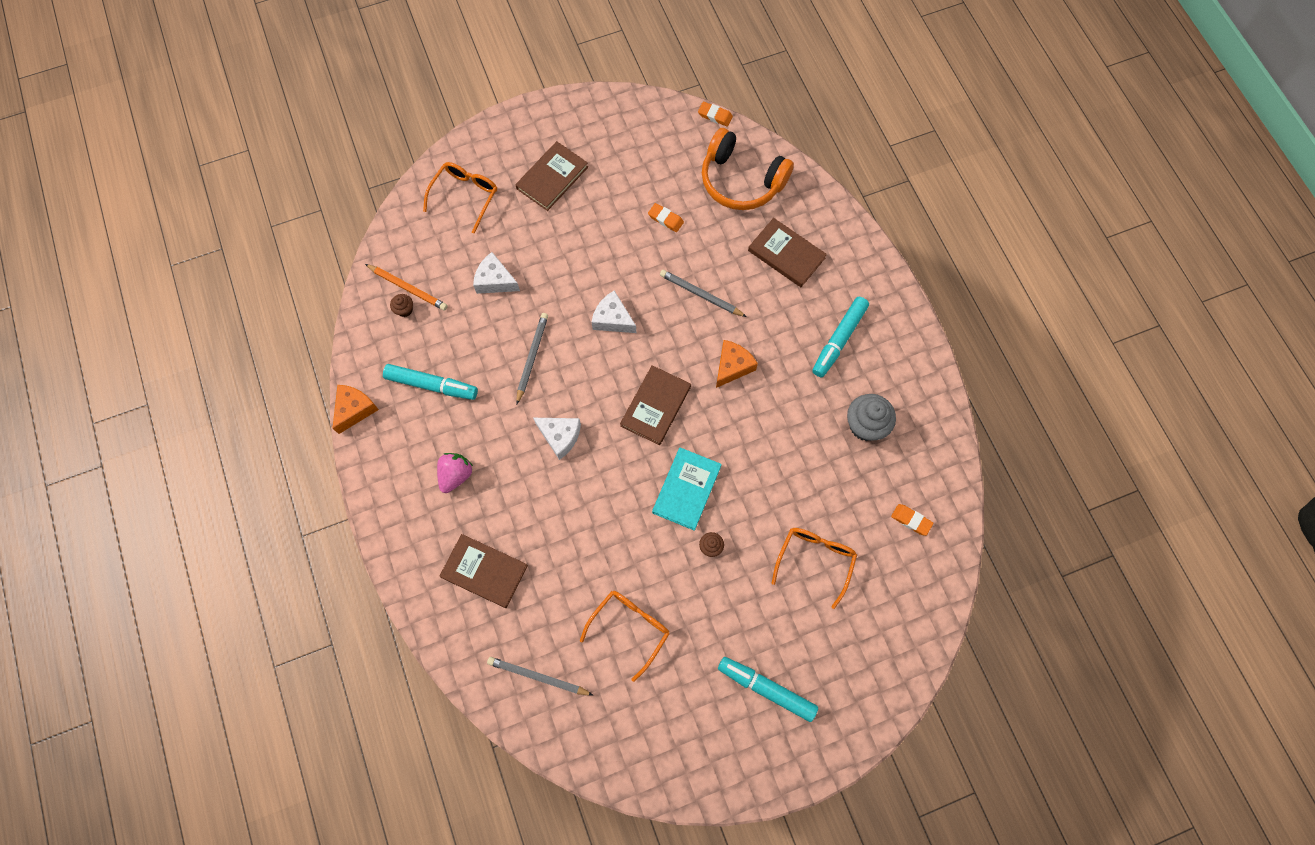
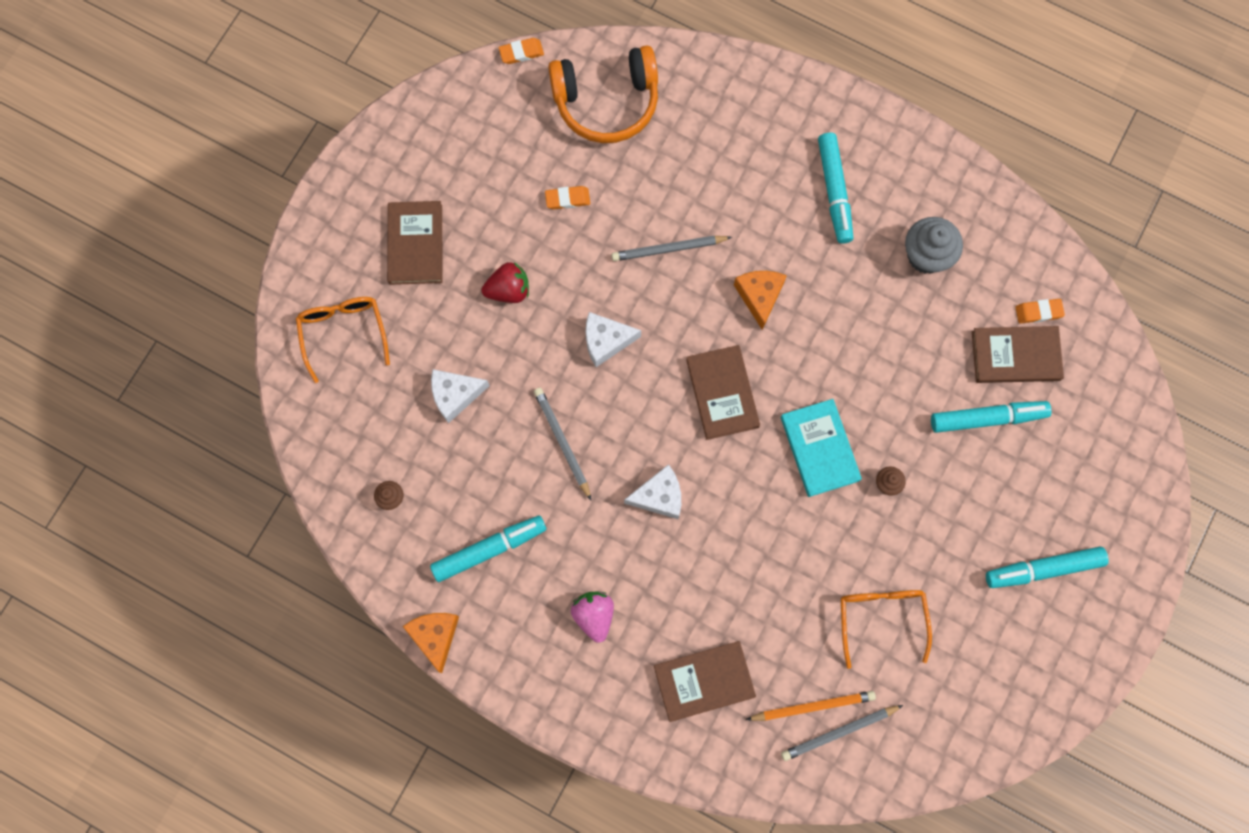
camera: 40 degrees left, 5 degrees up
orange pencil [365,264,448,311] -> orange pencil moved to [746,691,876,721]
brown book [748,218,827,287] -> brown book moved to [972,326,1064,383]
orange glasses [772,528,857,609] -> turquoise marker [931,401,1052,433]
none -> red strawberry [482,262,529,303]

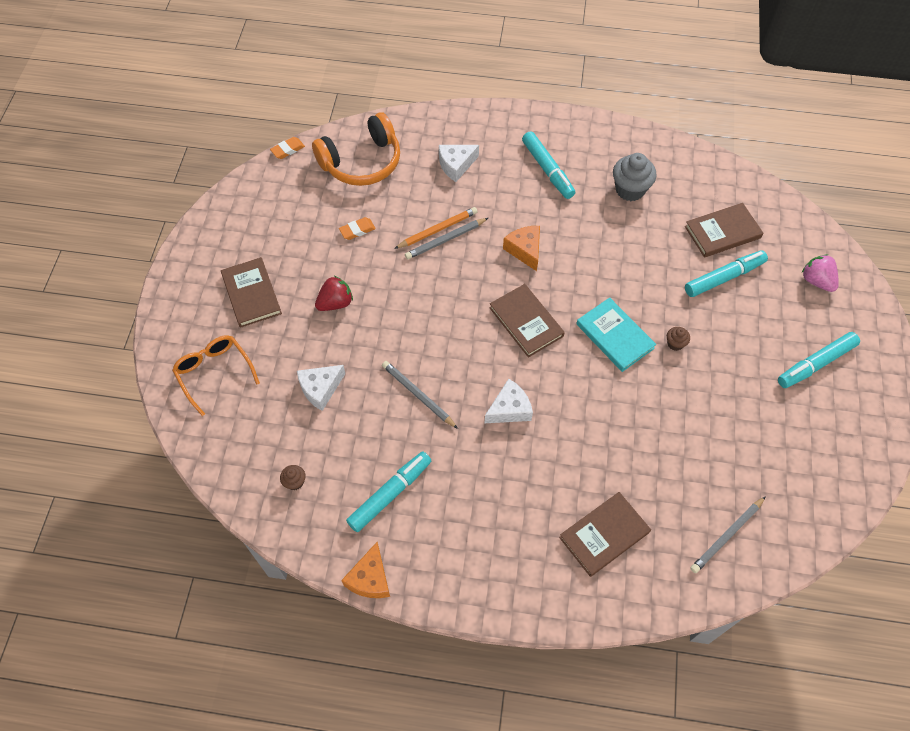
camera: 20 degrees left, 15 degrees down
orange cheese [403,613,459,673] -> orange cheese turned 135 degrees counterclockwise [341,542,390,598]
pink strawberry [571,592,614,643] -> pink strawberry moved to [802,254,839,292]
white cheese [586,312,641,367] -> white cheese moved to [439,145,479,182]
orange pencil [746,691,876,721] -> orange pencil moved to [394,207,478,249]
orange glasses [841,590,932,669] -> none
orange eraser [1016,299,1065,324] -> none

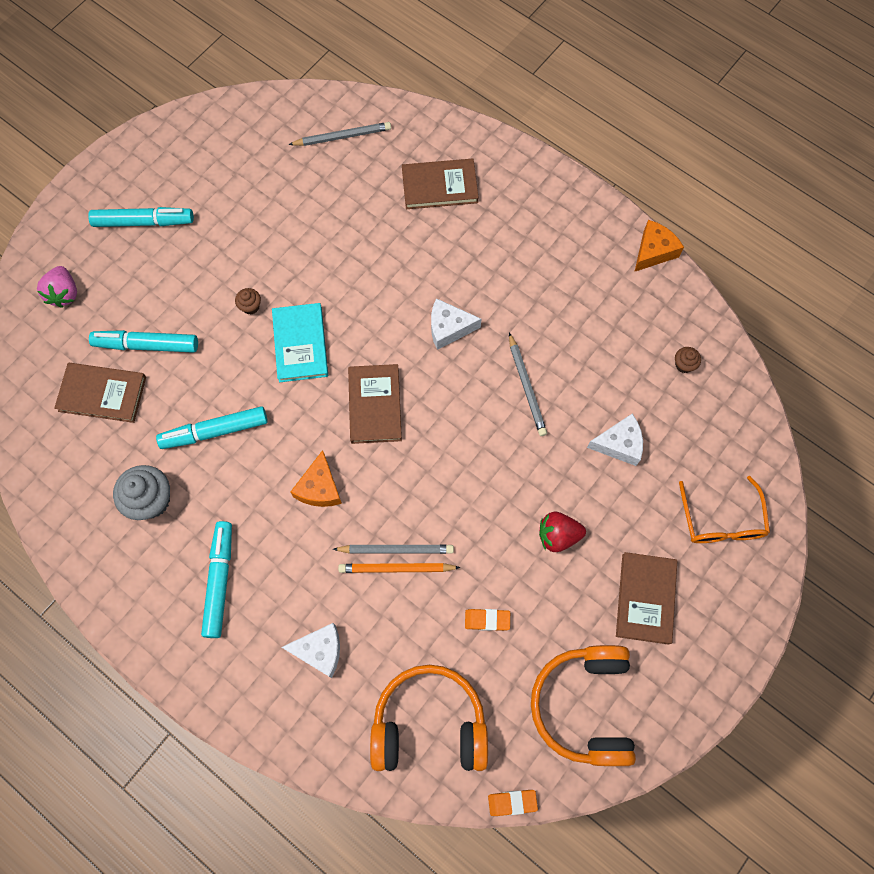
camera: 150 degrees left, 10 degrees up
turquoise marker [346,451,431,532] -> turquoise marker moved to [156,406,268,449]
none -> orange headphones [531,645,636,766]

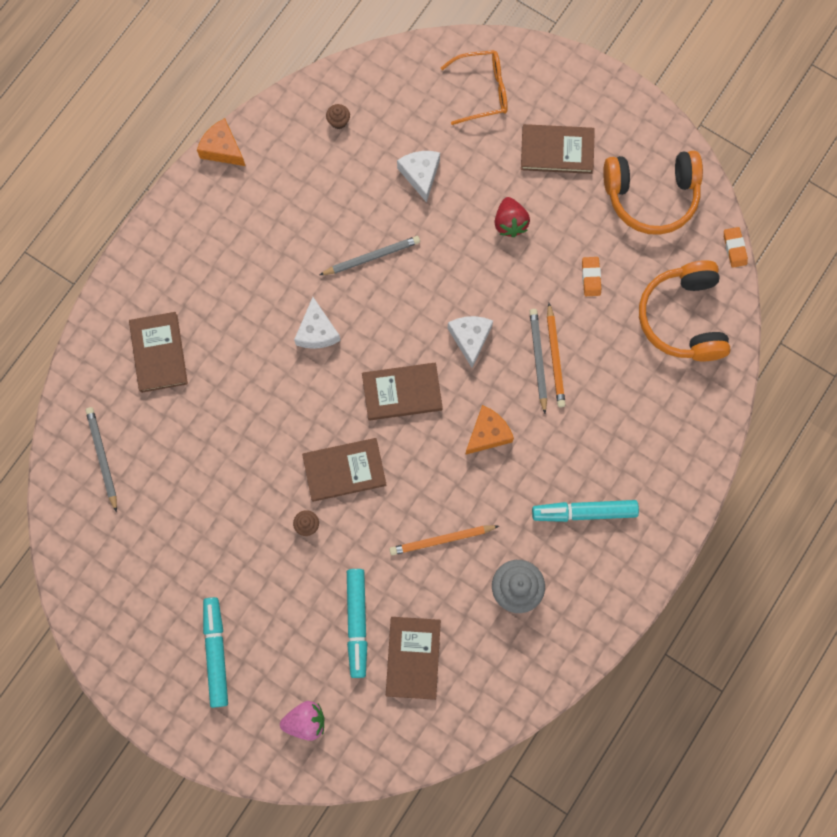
camera: 95 degrees left, 5 degrees up
turquoise marker [156,406,268,449] -> orange pencil [389,525,499,555]
turquoise book [272,303,328,382] -> brown book [302,438,387,502]
white cheese [281,623,340,678] -> white cheese moved to [448,316,493,368]
orange cheese [290,450,342,507] -> orange cheese turned 45 degrees counterclockwise [465,405,514,455]

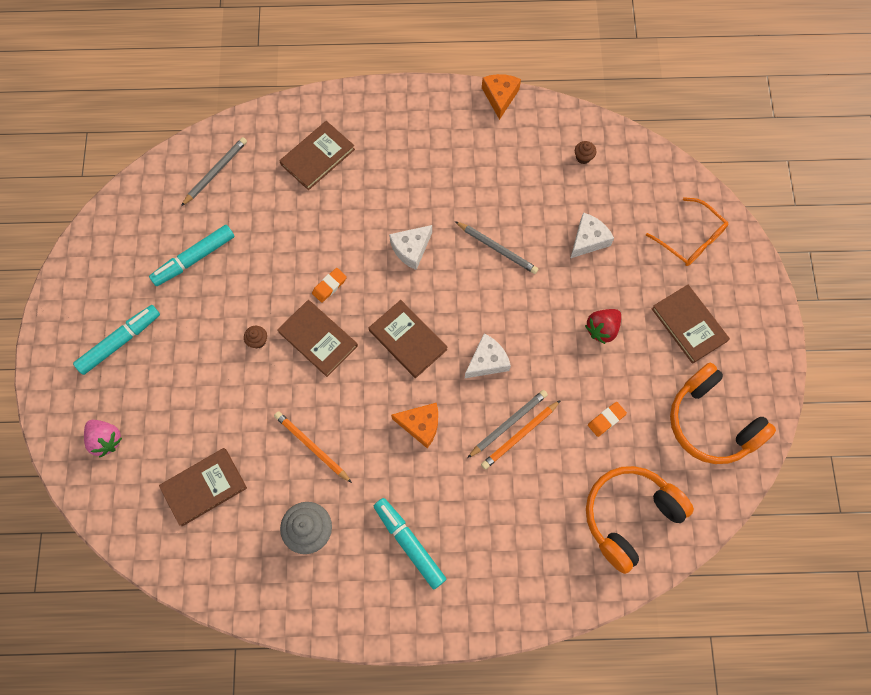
camera: 55 degrees right, 5 degrees down
turquoise marker [347,569,367,678] -> turquoise marker moved to [149,225,235,286]
orange eraser [724,227,748,268] -> orange eraser moved to [312,268,347,303]

